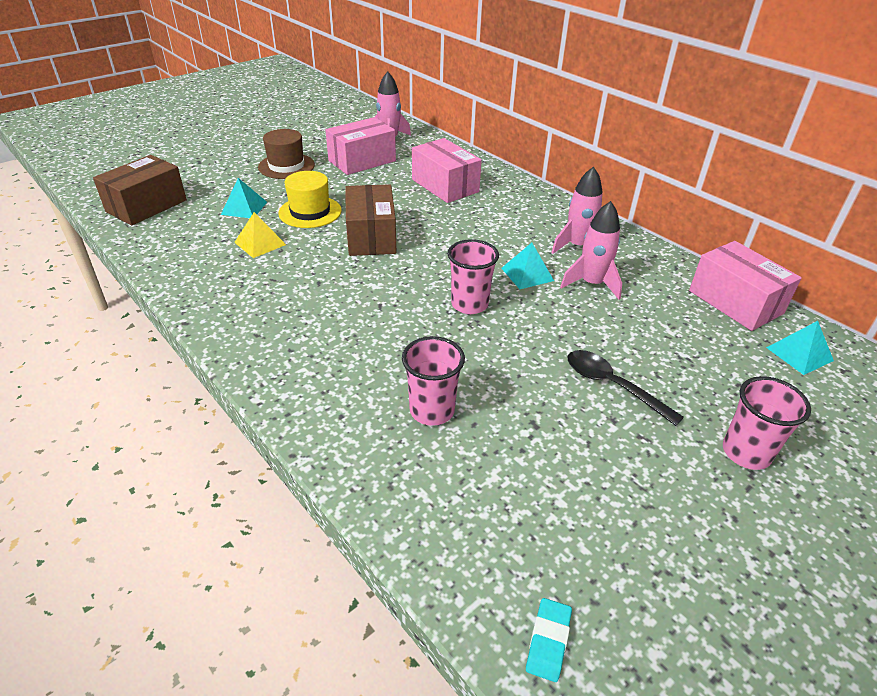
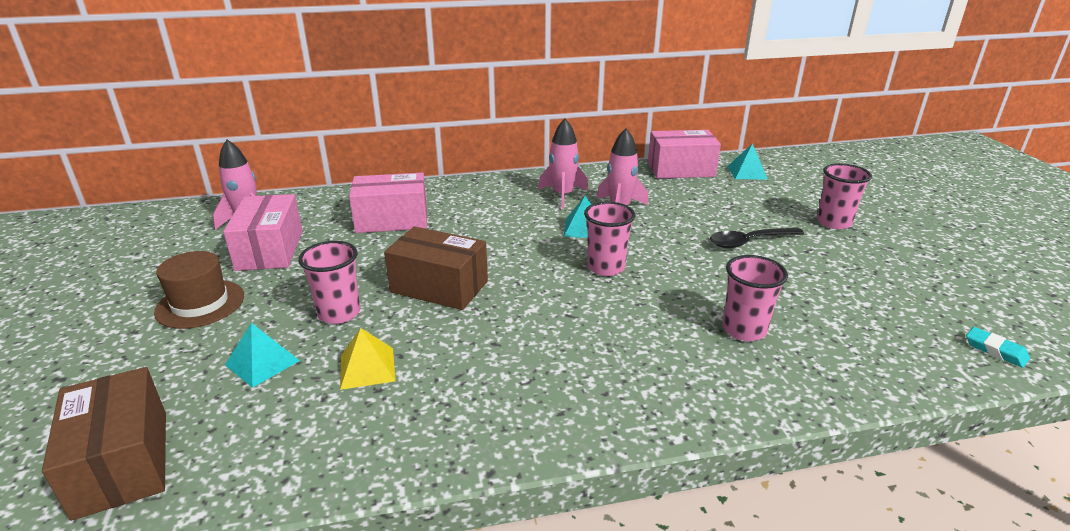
camera: 60 degrees left, 10 degrees down
yellow hat [278,171,342,228] -> pink cup [298,241,360,324]

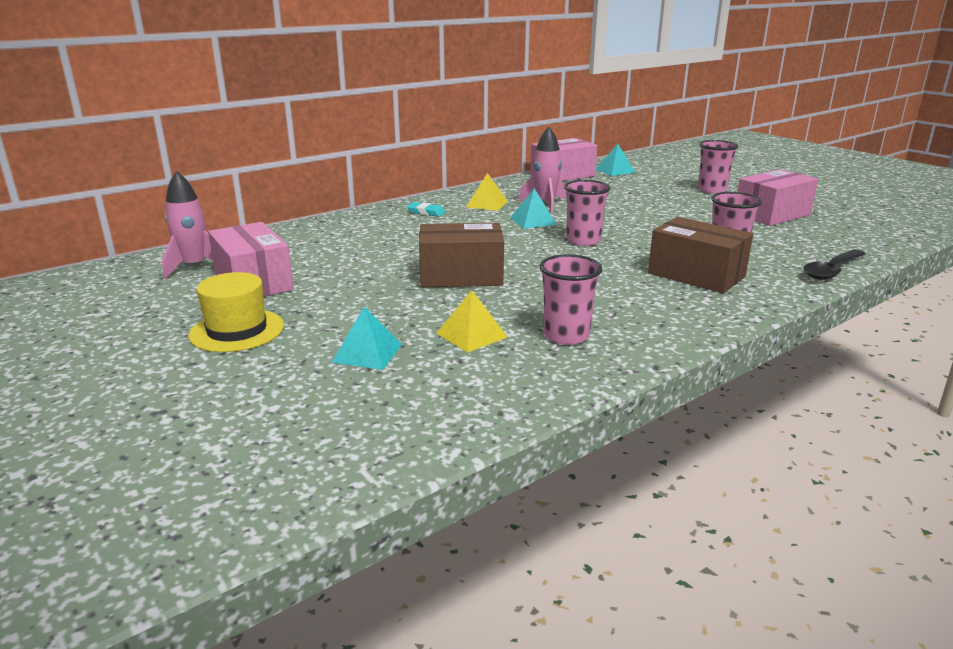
camera: 25 degrees left, 5 degrees down
brown box [42,367,166,521] -> brown box moved to [648,217,753,293]
brown hat [154,251,244,329] -> yellow hat [188,272,284,352]
pink cup [298,241,360,324] -> pink cup moved to [540,254,603,345]
pink box [349,173,427,233] -> pink box moved to [737,169,819,226]
pink rocket [538,119,588,209] -> yellow pyramid [466,173,508,211]
black spoon [710,228,804,248] -> black spoon moved to [803,250,866,280]
turquoise eraser [966,327,1030,368] -> turquoise eraser moved to [407,202,446,217]

